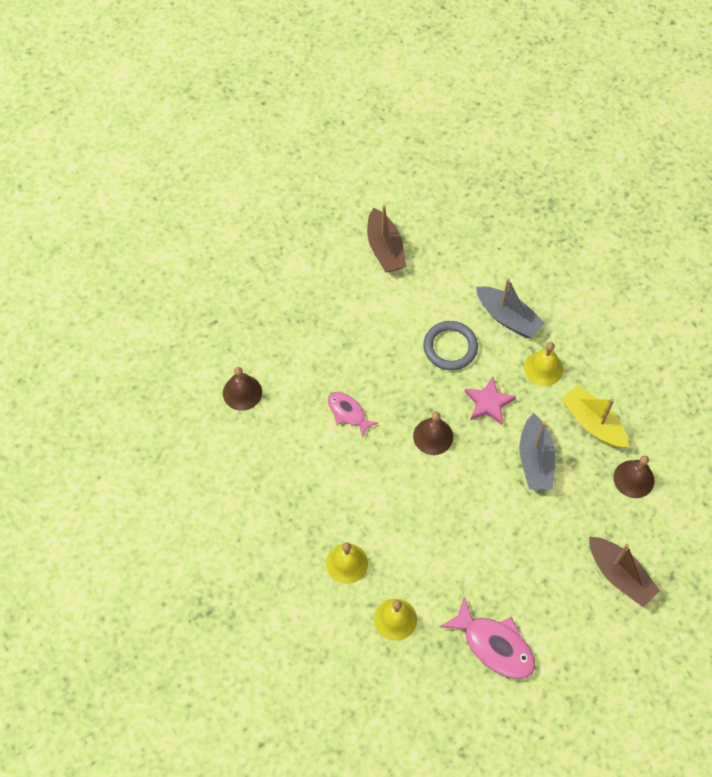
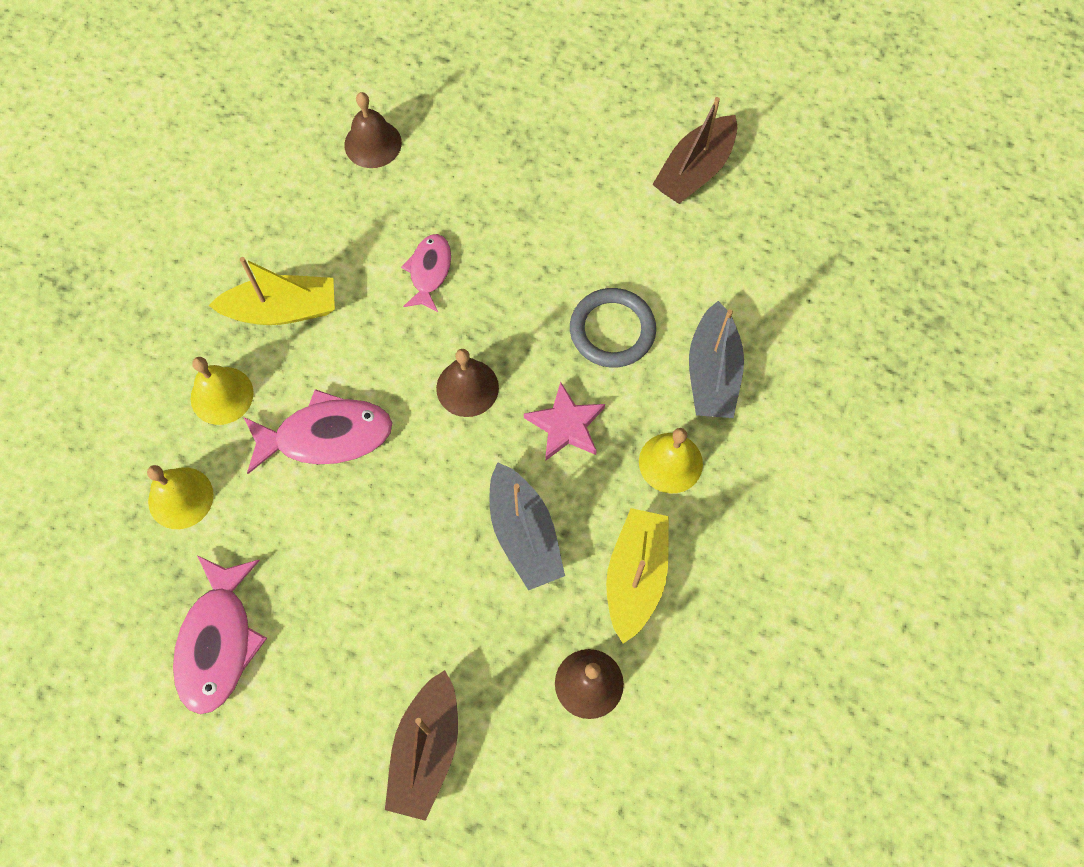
camera: 55 degrees right, 5 degrees up
grey boat [519,413,555,489] -> grey boat turned 75 degrees counterclockwise [490,462,565,590]
none -> yellow boat [208,257,335,325]
none -> pink fish [244,389,392,474]

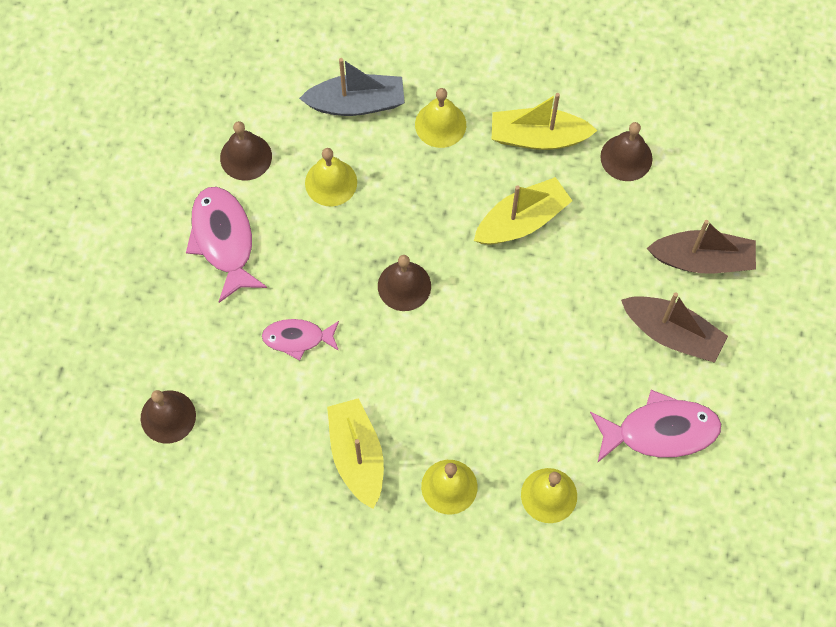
camera: 100 degrees left, 0 degrees up
pink fish [244,389,392,474] -> pink fish moved to [186,187,267,303]
grey boat [490,462,565,590] -> yellow boat [474,177,572,244]
pink star [524,382,605,461] -> none
grey ring [570,288,656,367] -> yellow bell [305,148,357,206]
brown boat [652,97,737,204] -> brown boat moved to [621,292,728,363]
none -> brown bell [220,121,272,181]

